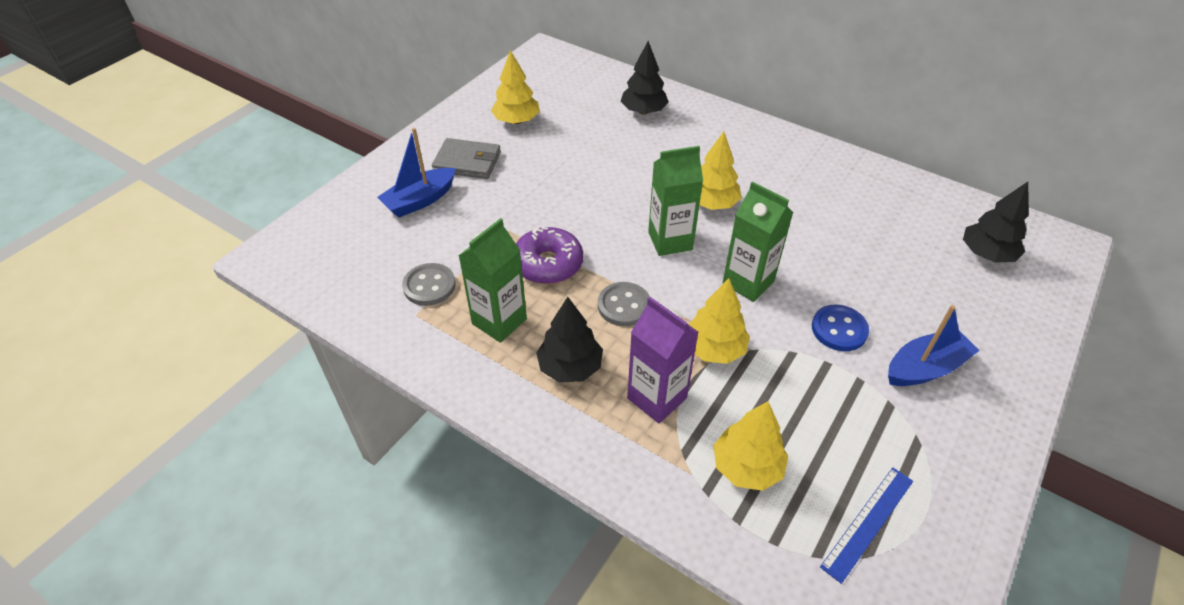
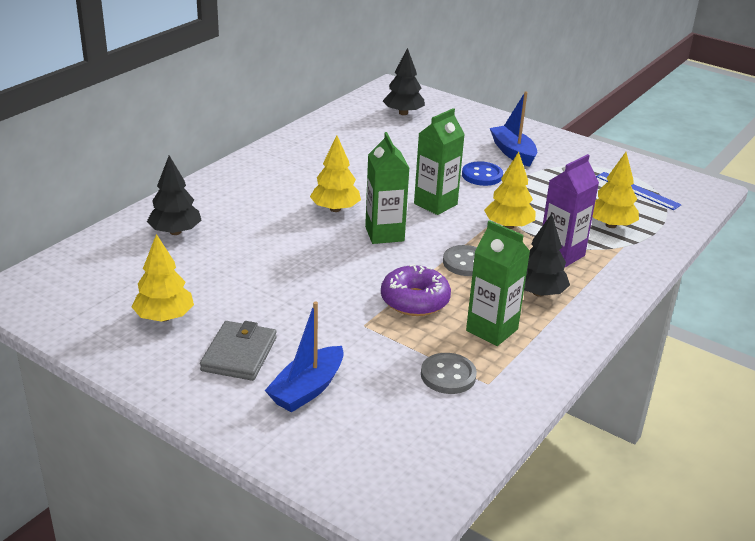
camera: 90 degrees left, 15 degrees down
blue boat [377,128,456,218] -> blue boat turned 75 degrees clockwise [265,301,344,413]

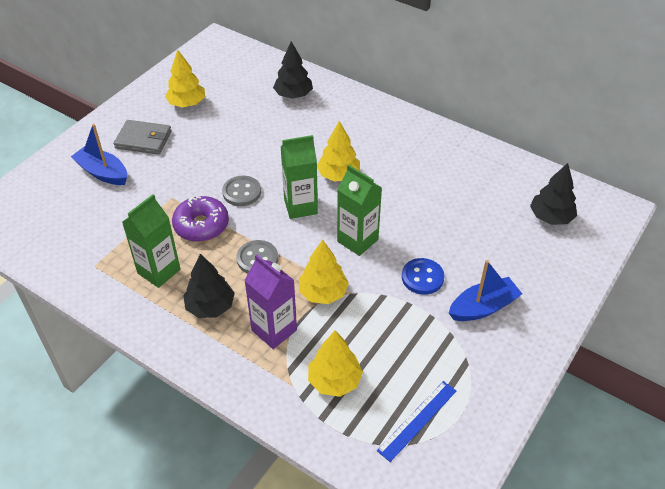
camera: 90 degrees right, 15 degrees up
grey button [421,353,477,394] -> grey button moved to [222,176,261,206]

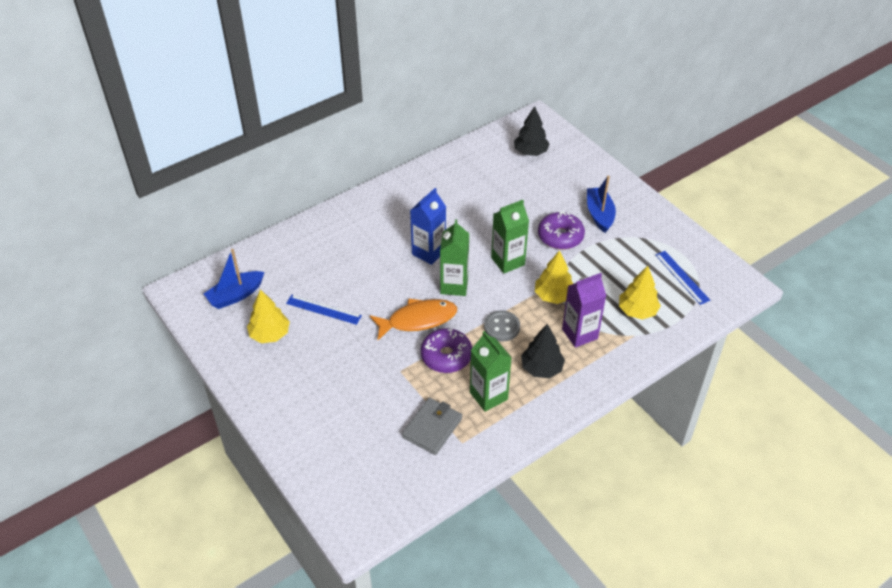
camera: 70 degrees left, 0 degrees up
blue boat [71,124,127,185] -> blue boat moved to [203,249,264,309]
grey wallet [114,120,172,155] -> grey wallet moved to [402,398,462,455]
grey button [222,176,261,206] -> orange fish [370,299,457,340]
black tree [273,41,313,99] -> none
yellow tree [317,121,360,182] -> blue carton [410,188,446,265]
blue button [402,258,445,295] -> purple donut [538,211,585,250]
none -> blue ruler [286,295,362,325]

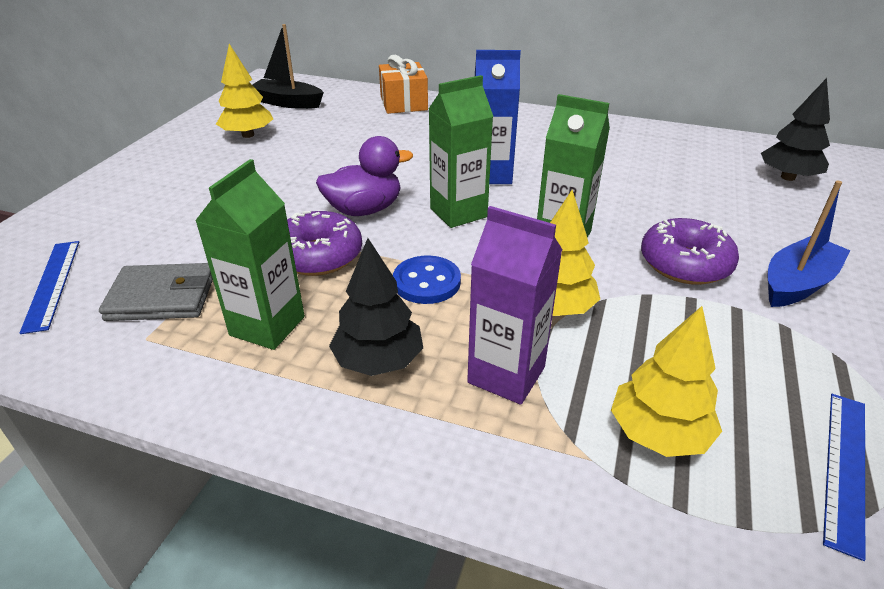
camera: 55 degrees right, 10 degrees down
blue boat [203,249,264,309] -> black boat [252,24,324,109]
blue ruler [286,295,362,325] -> blue ruler moved to [20,241,79,334]
orange fish [370,299,457,340] -> purple duck [316,136,413,216]
grey button [484,310,520,342] -> blue button [393,255,461,304]
none -> orange gift [379,55,428,114]

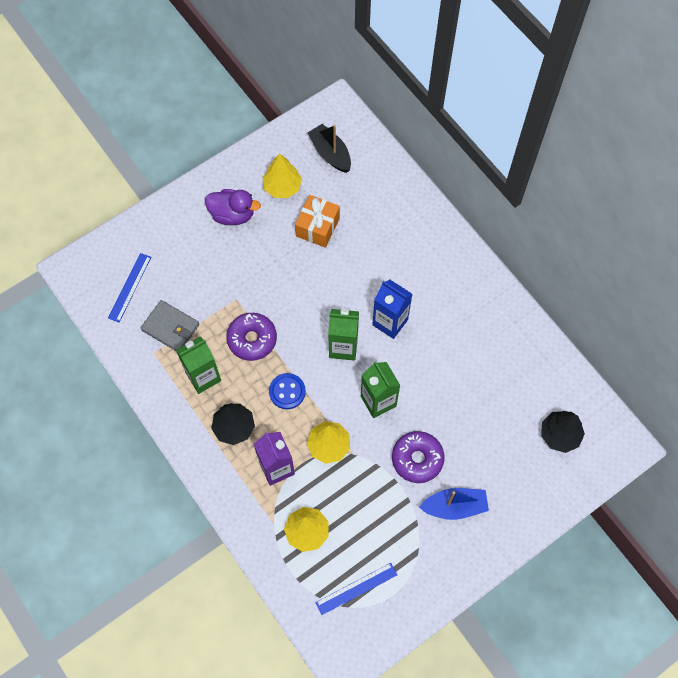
camera: 35 degrees right, 30 degrees up
purple duck [316,136,413,216] -> purple duck moved to [205,189,261,225]
orange gift [379,55,428,114] -> orange gift moved to [295,195,340,248]

